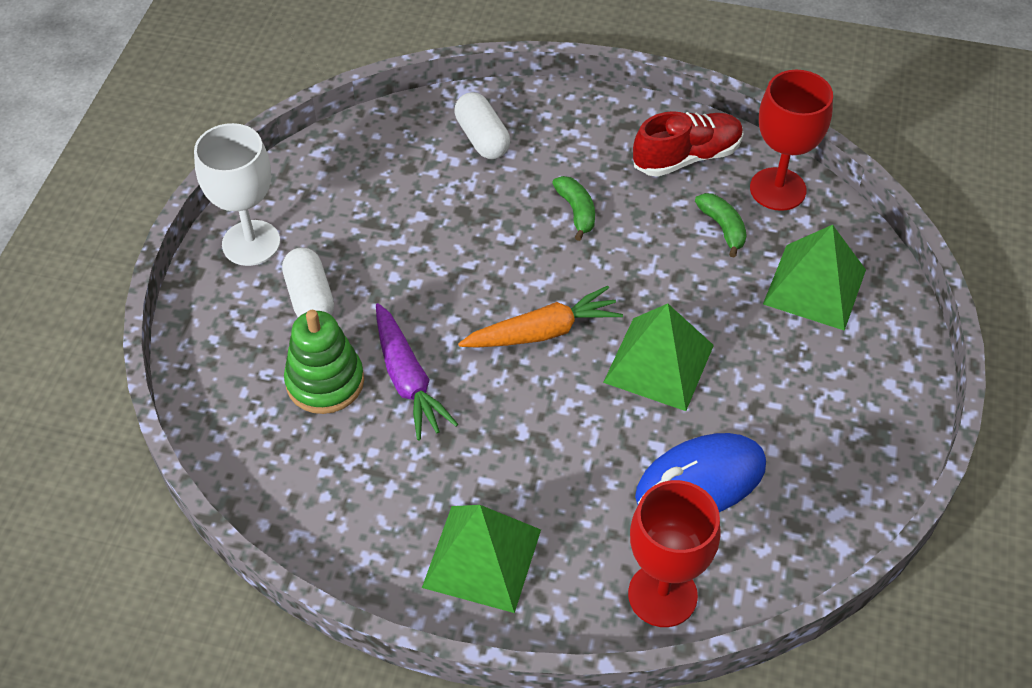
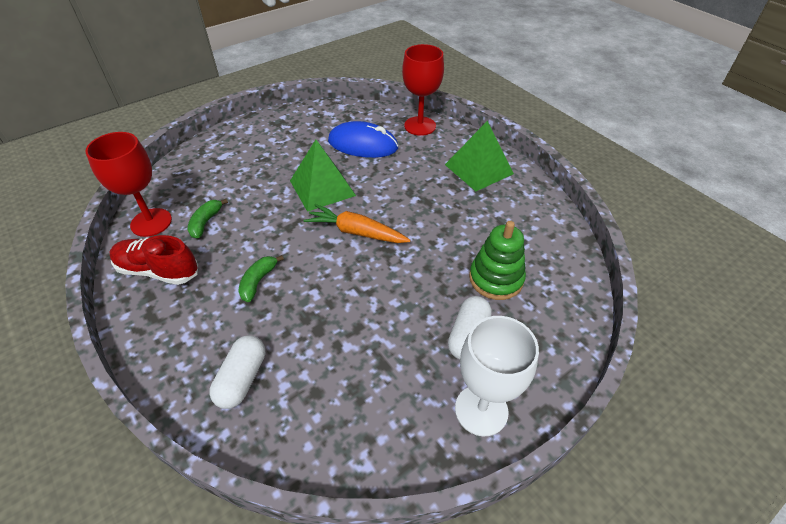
camera: 140 degrees left, 5 degrees down
purple carrot [376,303,458,440] -> none
green pyramid [763,225,866,331] -> none

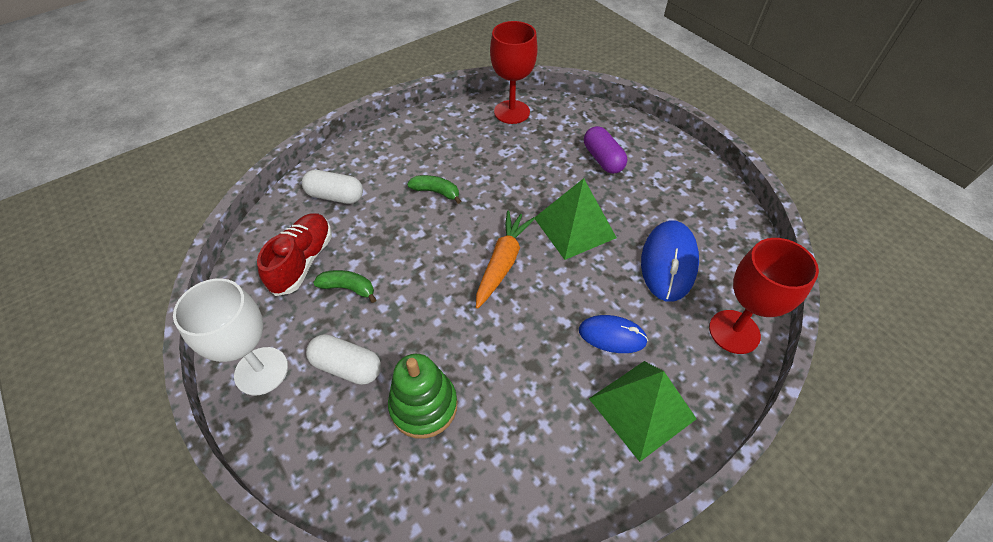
camera: 90 degrees right, 5 degrees up
red shoe [109,235,198,285] -> red shoe moved to [257,214,332,296]
green banana [188,199,228,238] -> green banana moved to [313,270,377,303]
none -> blue mouse [579,315,648,353]
none -> purple capsule [584,126,627,174]

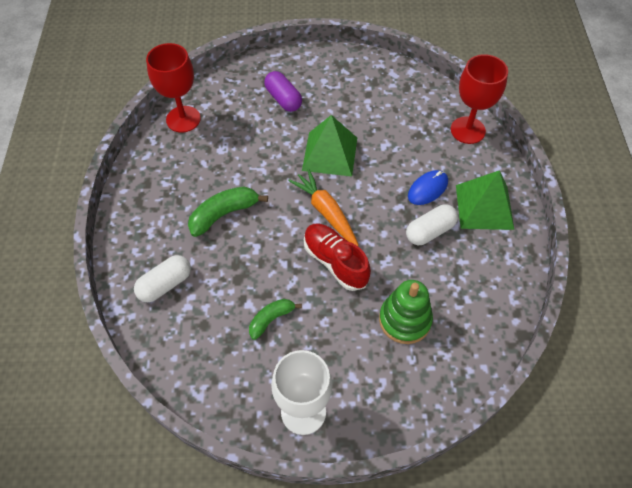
camera: 55 degrees left, 5 degrees up
red shoe [257,214,332,296] -> red shoe moved to [304,224,371,291]
white capsule [306,334,381,385] -> white capsule moved to [406,204,458,245]
green banana [407,175,461,204] -> green banana [188,187,268,237], size x1.55
purple capsule [584,126,627,174] -> purple capsule turned 45 degrees clockwise [264,71,302,112]
blue mouse [641,220,699,302] -> none

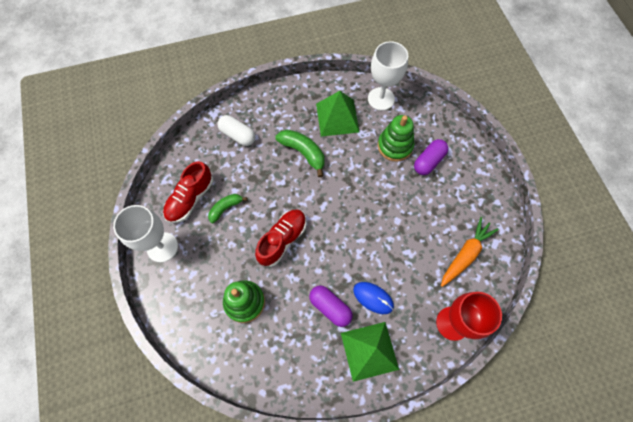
camera: 75 degrees right, 10 degrees up
red goblet [146,43,201,133] -> white goblet [368,41,408,111]
green banana [249,299,302,340] -> green banana turned 75 degrees counterclockwise [208,194,248,223]
orange carrot [288,169,359,246] -> orange carrot moved to [441,217,499,287]
green pyramid [302,115,357,177] -> green pyramid moved to [316,91,359,137]
white capsule [406,204,458,245] -> purple capsule [309,285,353,327]
none -> red shoe [163,161,213,223]
none -> green stacking toy [378,115,414,162]

